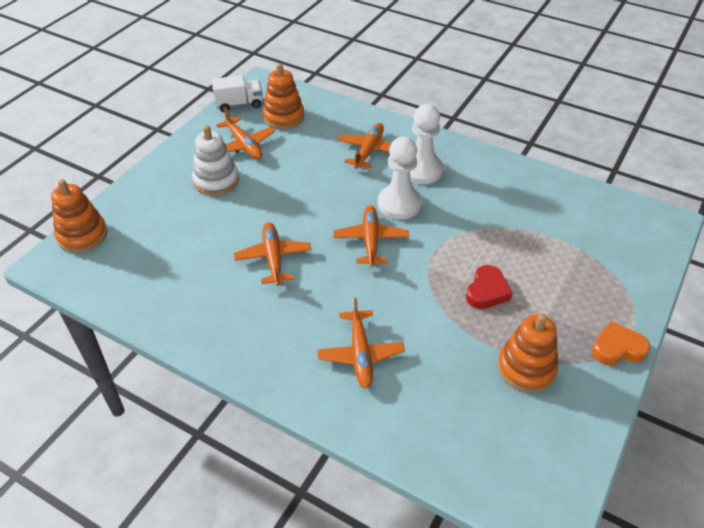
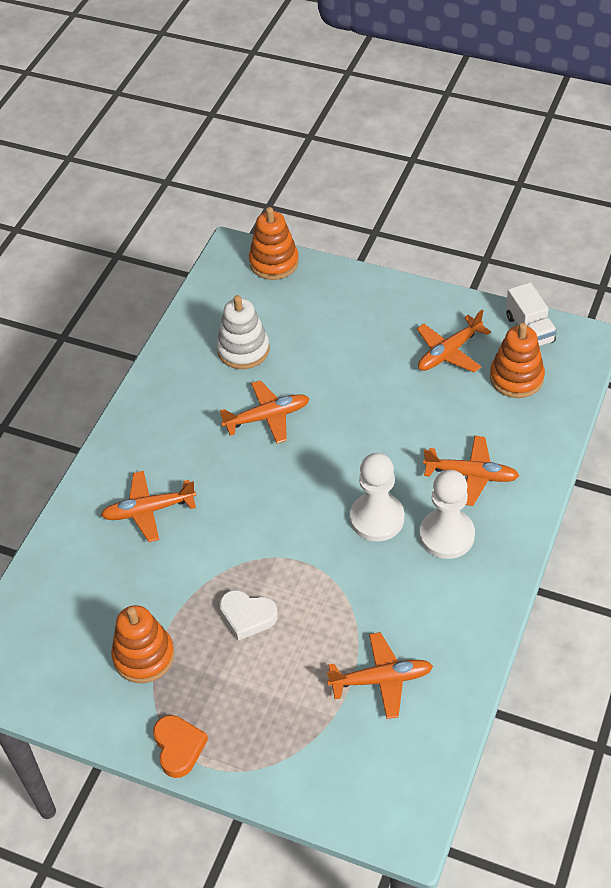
camera: 85 degrees right, 5 degrees up
white stacking toy [192,125,239,196] -> white stacking toy moved to [217,295,269,369]
orange plane [333,205,409,267] -> orange plane moved to [327,632,433,719]
red heart [466,265,513,309] -> white heart [219,590,278,640]

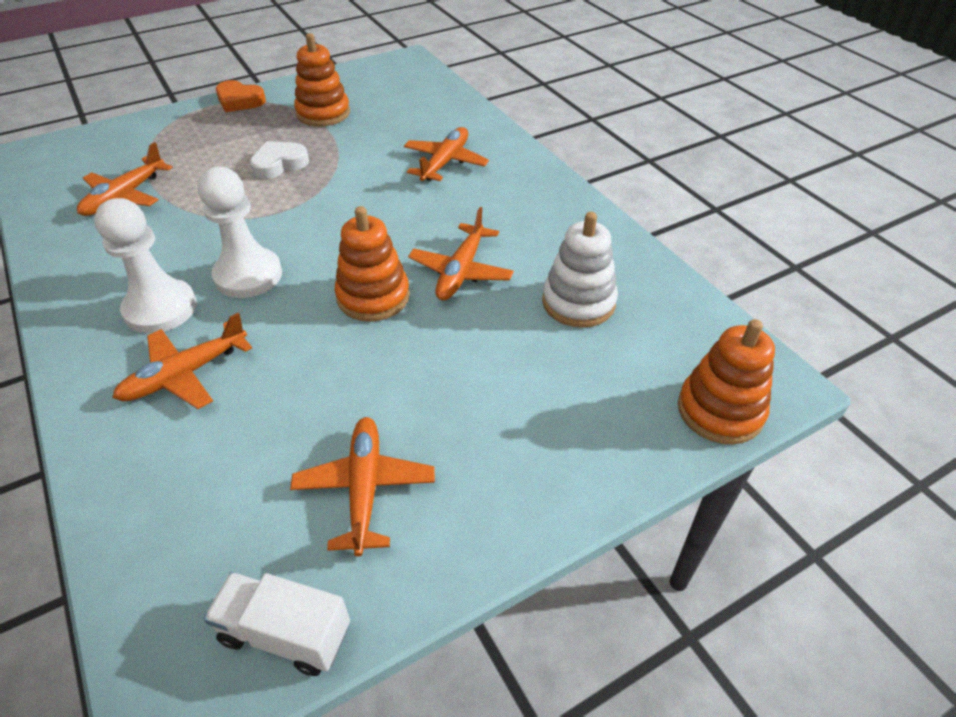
camera: 125 degrees right, 5 degrees down
orange stacking toy [490,323,545,398] -> orange stacking toy moved to [335,206,410,322]

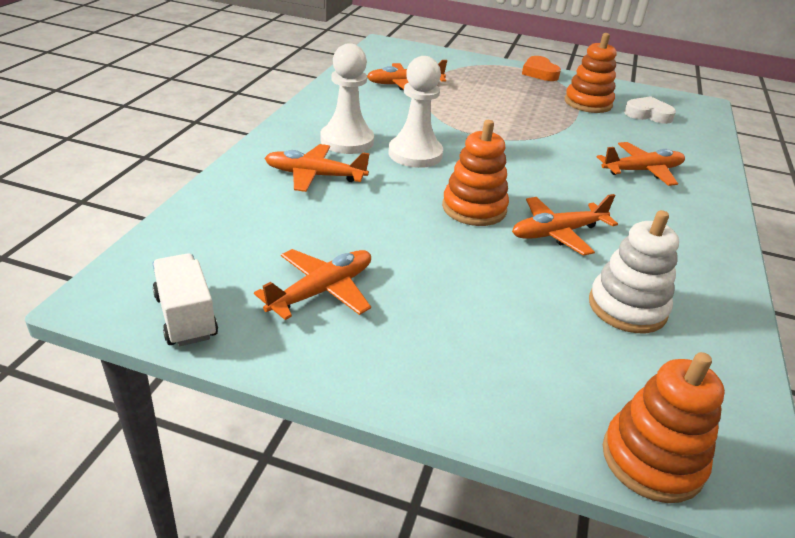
camera: 45 degrees right, 10 degrees down
white heart [250,141,309,179] -> white heart moved to [624,96,676,124]

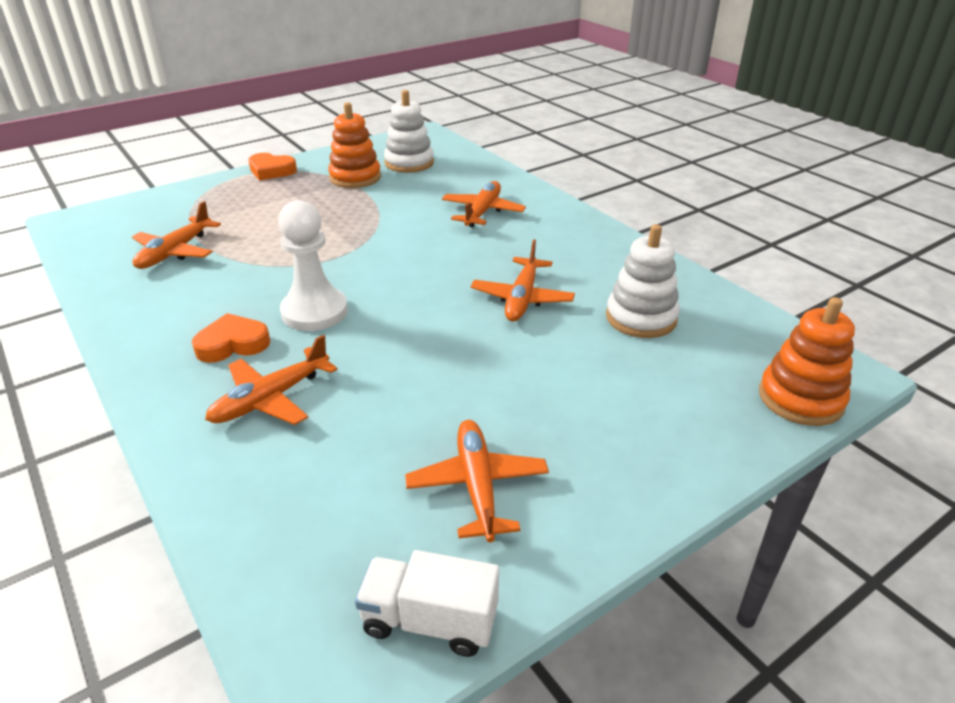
camera: 50 degrees left, 0 degrees up
white pawn [320,43,374,154] -> orange heart [192,313,270,363]
orange stacking toy [442,120,509,226] -> none
white heart [624,96,676,124] -> white stacking toy [384,90,434,173]

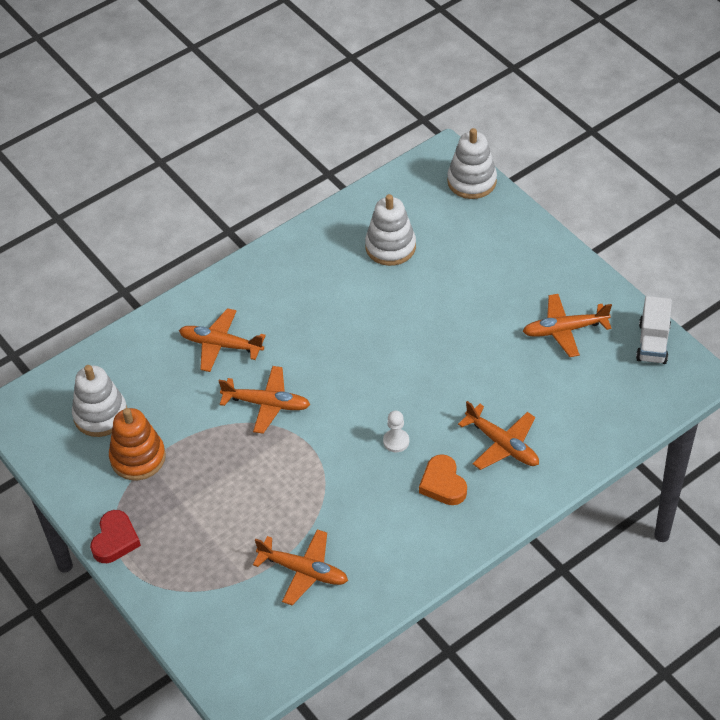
camera: 90 degrees left, 15 degrees up
orange heart [248,153,297,180] -> red heart [90,510,141,563]
white pawn [278,200,348,331] -> white pawn [383,411,409,452], size x0.50
orange plane [471,239,575,321] -> orange plane moved to [219,366,310,434]
orange stacking toy [759,297,855,426] -> white stacking toy [447,128,497,199]

